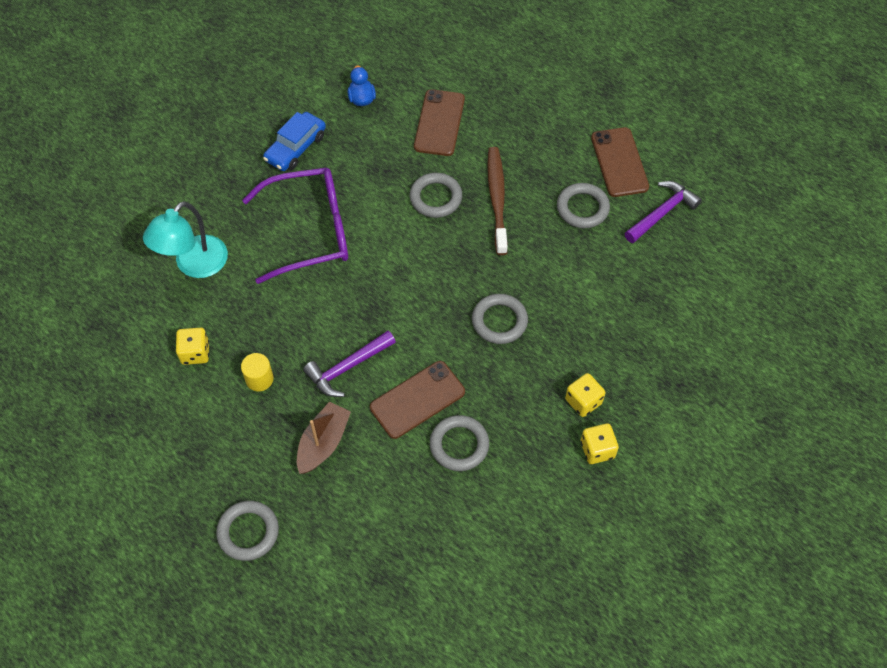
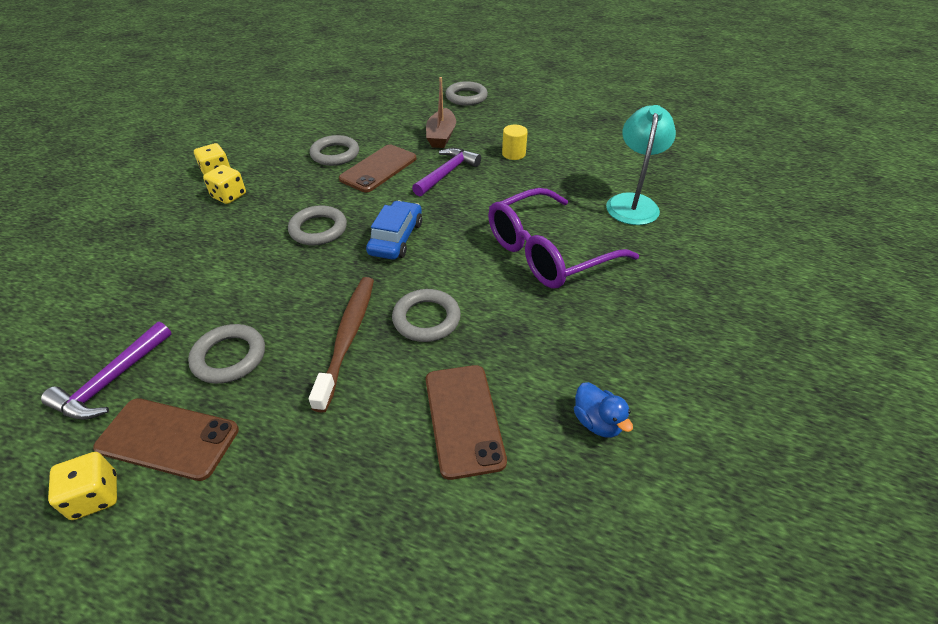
camera: 160 degrees right, 15 degrees down
yellow dice [176,328,209,365] -> yellow dice moved to [48,452,117,520]
blue car [263,112,326,171] -> blue car moved to [366,201,422,260]
brown toothbrush [487,147,508,255] -> brown toothbrush turned 150 degrees counterclockwise [309,277,374,413]
brown phone [591,127,649,197] -> brown phone turned 45 degrees counterclockwise [93,398,239,481]

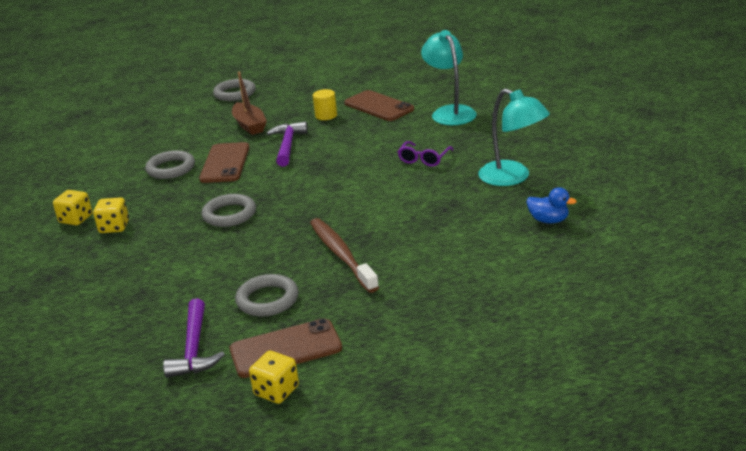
camera: 30 degrees left, 15 degrees down
blue car [366,201,422,260] -> none
grey ring [392,289,461,342] -> none
brown phone [426,365,507,480] -> brown phone moved to [344,90,414,121]
purple glasses [488,188,639,289] -> purple glasses [398,141,454,167], size x0.45
none -> turquoise lamp [478,88,550,186]

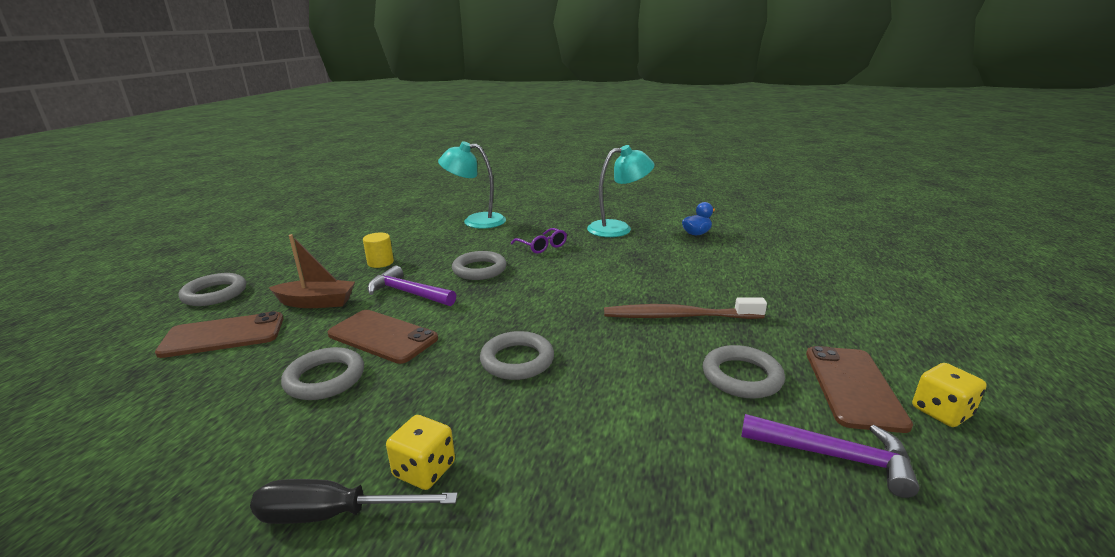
camera: 65 degrees left, 5 degrees down
yellow dice [53,190,92,225] -> black screwdriver [250,479,458,524]
brown phone [344,90,414,121] -> brown phone moved to [155,311,283,358]
none -> grey ring [452,251,507,280]

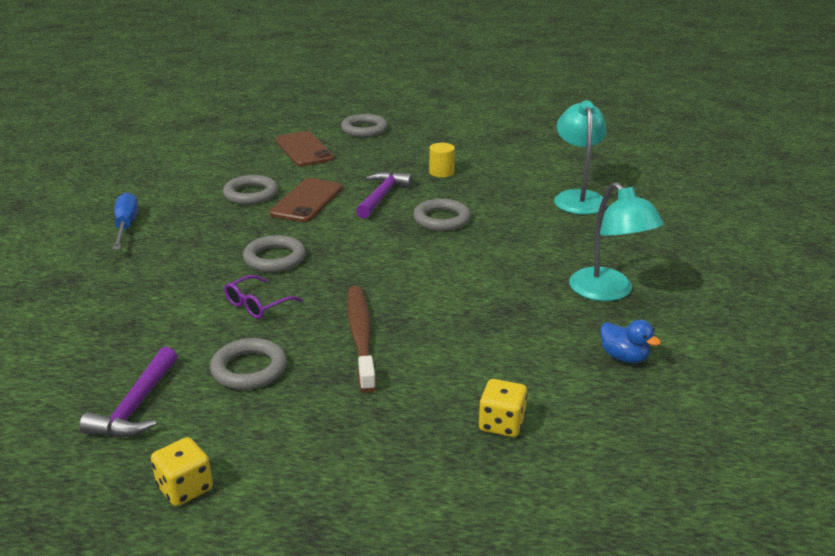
camera: 80 degrees right, 5 degrees up
black screwdriver [250,479,458,524] -> blue screwdriver [113,192,138,250]
brown boat [268,234,355,308] -> none
yellow dice [386,415,455,490] -> yellow dice moved to [479,379,528,437]
purple glasses [511,228,567,254] -> purple glasses moved to [224,275,303,319]
brown phone [806,346,913,433] -> none

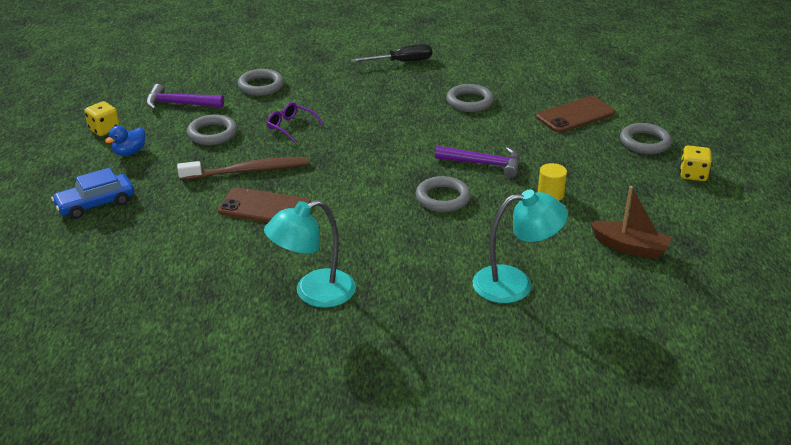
camera: 85 degrees right, 5 degrees up
blue screwdriver [113,192,138,250] -> black screwdriver [351,44,432,62]
grey ring [243,235,306,272] -> grey ring moved to [237,69,284,96]
brown phone [269,178,343,222] -> brown phone moved to [218,187,311,223]
yellow dice [479,379,528,437] -> yellow dice moved to [680,145,712,181]
blue duck [601,320,661,363] -> blue duck moved to [105,125,145,156]
none -> blue car [51,168,134,219]
none -> brown boat [590,186,672,260]

